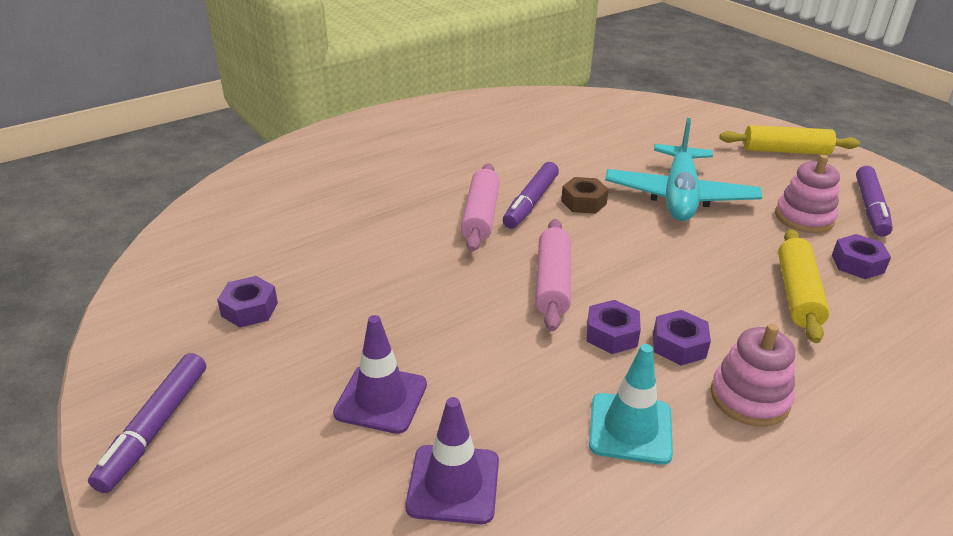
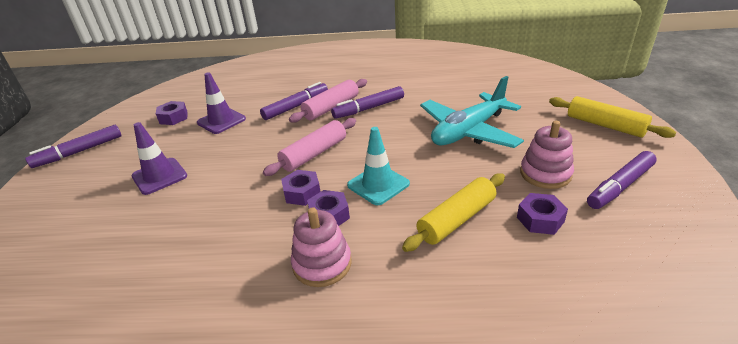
camera: 40 degrees right, 0 degrees up
purple traffic cone [405,397,499,524] -> purple traffic cone moved to [197,72,246,134]
brown nut [561,177,609,214] -> none
turquoise traffic cone [589,344,673,465] -> turquoise traffic cone moved to [347,127,410,205]
none -> purple marker [260,82,328,120]

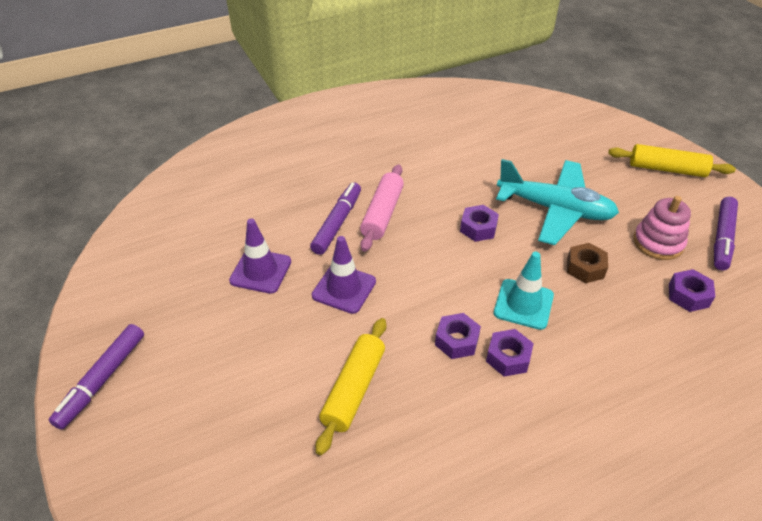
camera: 30 degrees left, 10 degrees up
purple traffic cone [131,122,187,195] -> purple traffic cone moved to [312,236,376,314]
purple nut [156,101,188,125] -> purple nut moved to [460,205,499,242]
pink rolling pin [263,118,356,176] -> none
pink stacking toy [291,207,352,287] -> none
purple marker [331,86,404,119] -> none
yellow rolling pin [402,173,505,252] -> yellow rolling pin moved to [316,318,386,455]
turquoise plane [420,76,524,148] -> turquoise plane turned 90 degrees counterclockwise [496,159,619,245]
none -> brown nut [567,243,608,283]

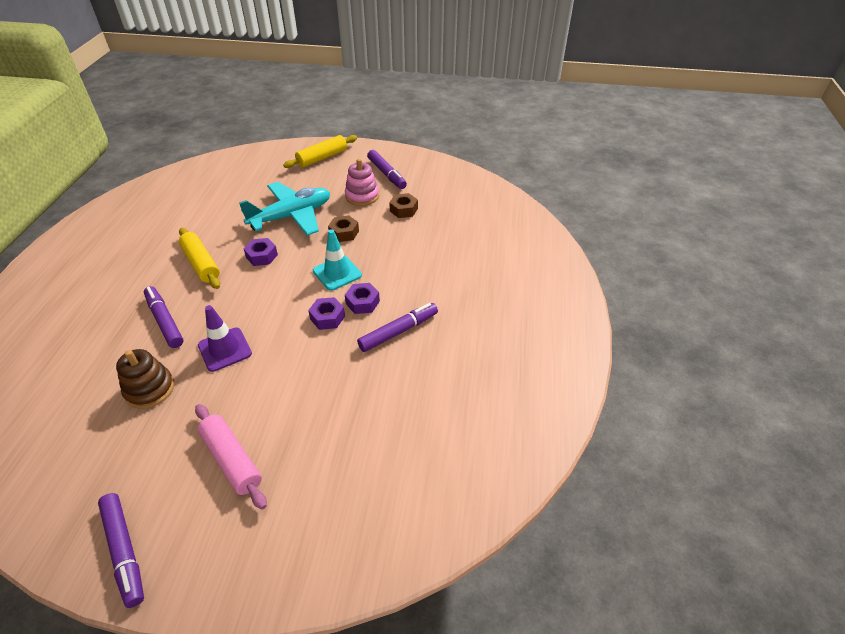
camera: 55 degrees left, 0 degrees up
purple traffic cone [229,218,291,294] -> brown stacking toy [116,349,174,409]
yellow rolling pin [316,318,386,455] -> yellow rolling pin moved to [179,228,220,289]
pink rolling pin [360,164,404,252] -> pink rolling pin moved to [195,404,267,510]
purple nut [669,269,715,312] -> brown nut [389,193,418,218]
none -> purple marker [357,303,438,352]

